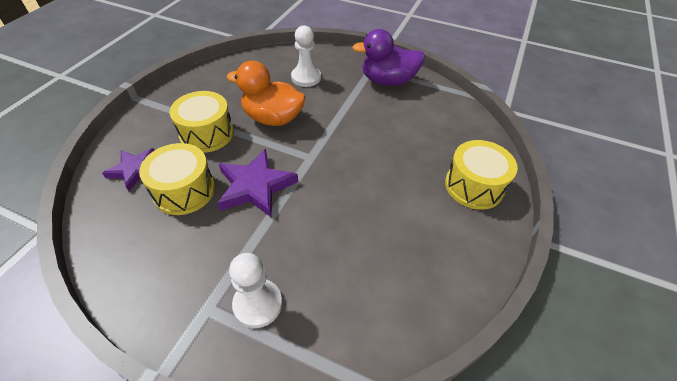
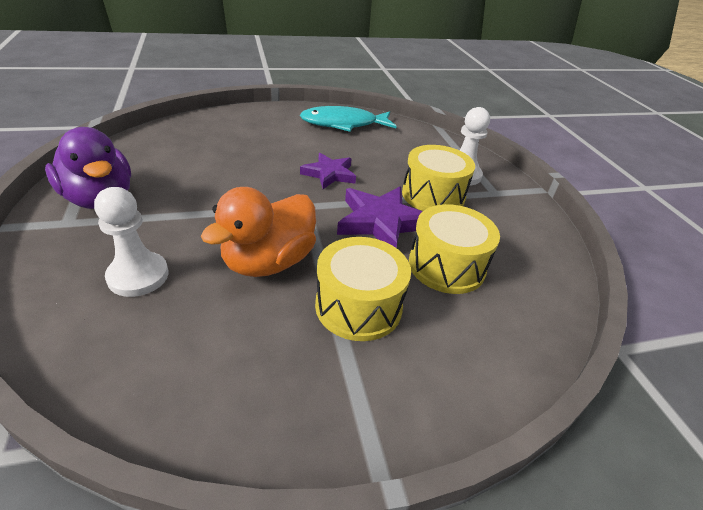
camera: 130 degrees left, 10 degrees down
purple star [102,148,155,191] -> purple star moved to [300,153,356,189]
orange duck [226,61,306,126] -> orange duck turned 60 degrees clockwise [201,187,316,277]
yellow drum [445,140,518,210] -> yellow drum moved to [402,145,475,211]
none -> turquoise fish [300,106,397,132]

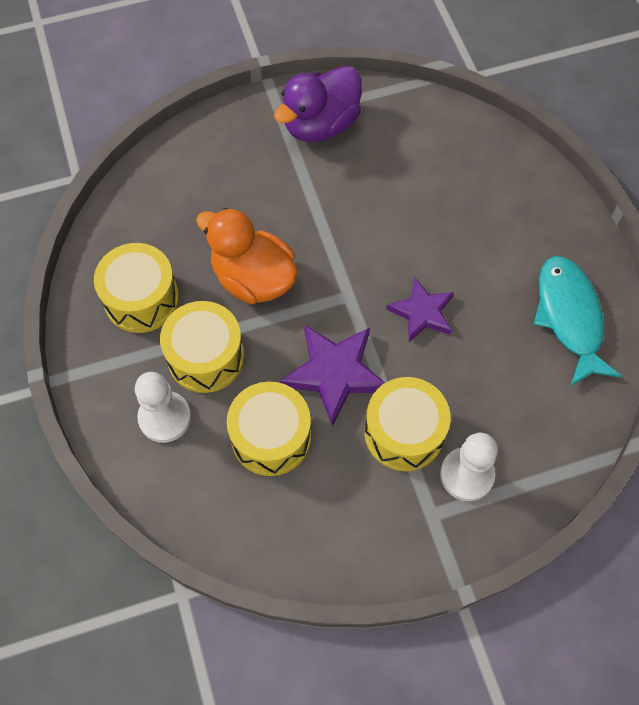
camera: 90 degrees right, 25 degrees up
white pawn [94,187,168,297] -> white pawn moved to [135,372,191,443]
none -> yellow drum [94,243,179,333]

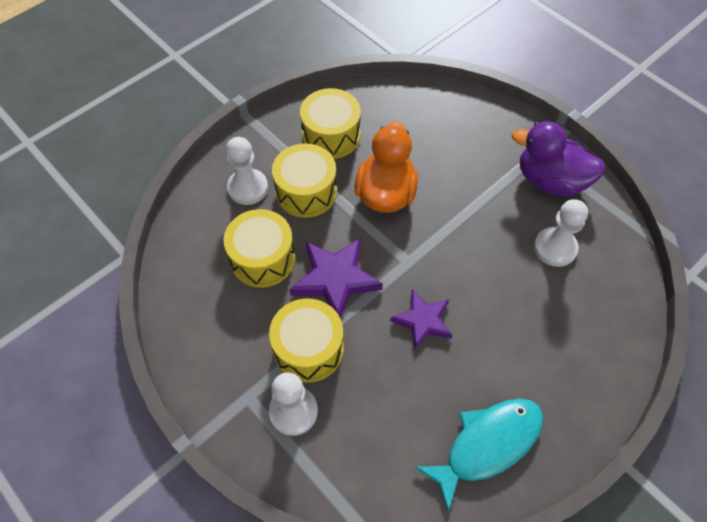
camera: 65 degrees right, 5 degrees down
none -> white pawn [534,199,588,267]

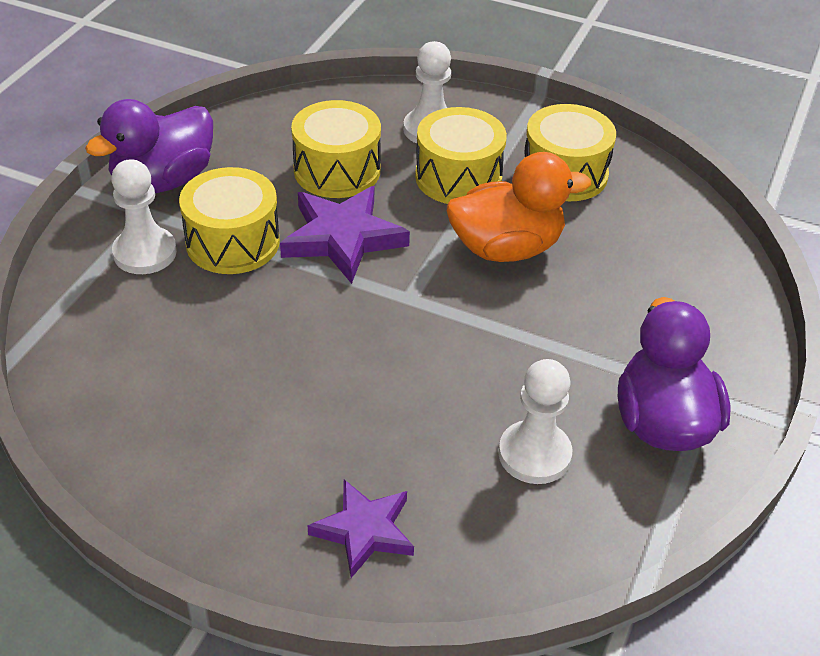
camera: 65 degrees right, 15 degrees down
purple star [390,290,453,350] -> purple star moved to [307,480,414,578]
turquoise fish [415,398,543,512] -> none
none -> purple duck [85,99,213,193]

